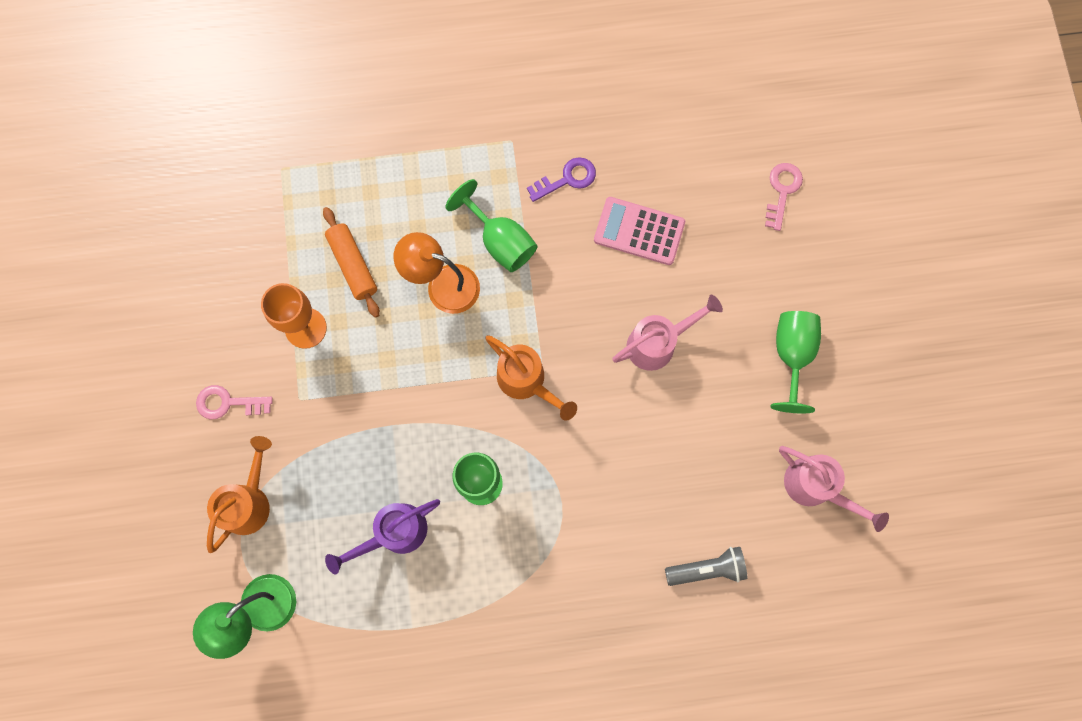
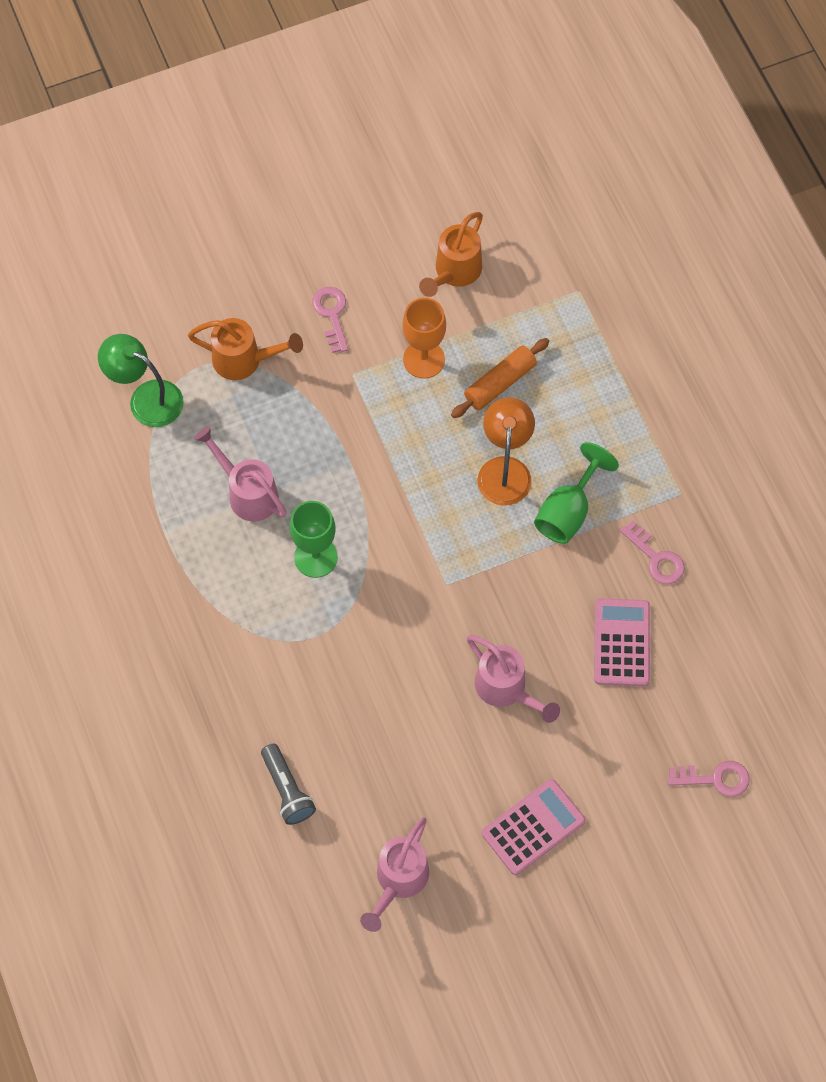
camera: 75 degrees right, 10 degrees down
purple watering can [325,499,440,574] -> pink watering can [194,426,287,521]
orange watering can [485,335,577,421] -> orange watering can moved to [419,212,483,297]
purple key [527,157,596,202] -> pink key [620,521,685,584]
green goblet [771,311,821,414] -> pink calculator [482,779,586,875]

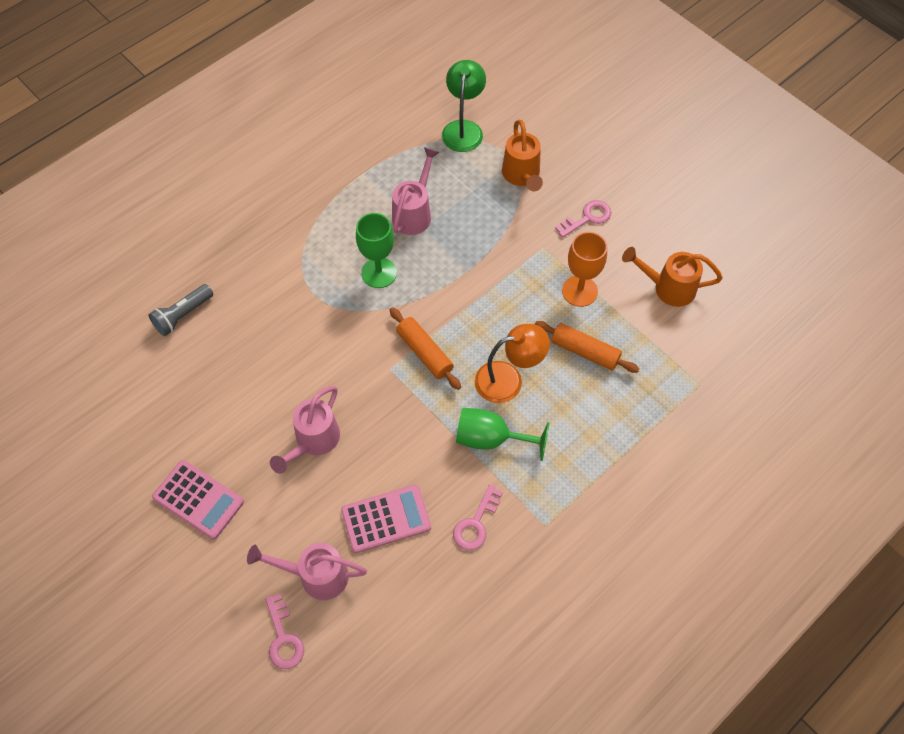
camera: 70 degrees right, 5 degrees down
pink watering can [360,817,429,932] -> pink watering can moved to [247,543,367,600]
none -> orange rolling pin [390,307,461,390]

